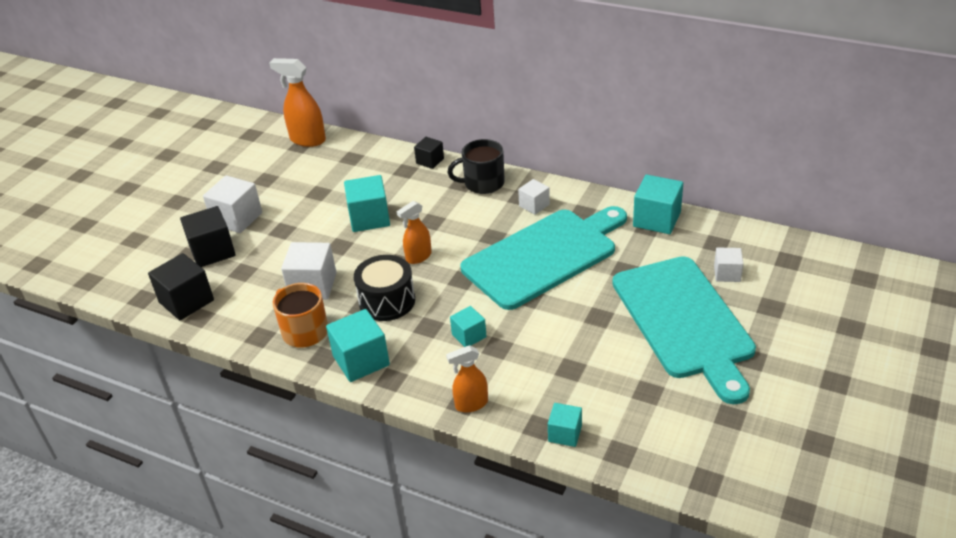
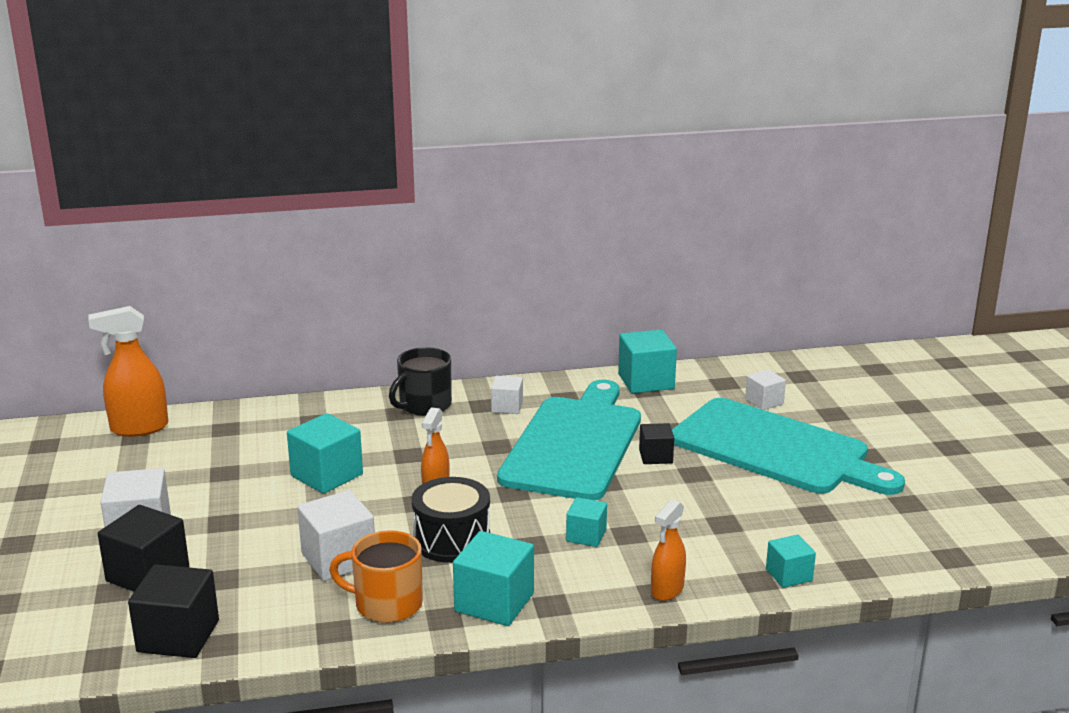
camera: 40 degrees left, 15 degrees down
black cube [414,137,444,169] -> black cube moved to [639,423,674,464]

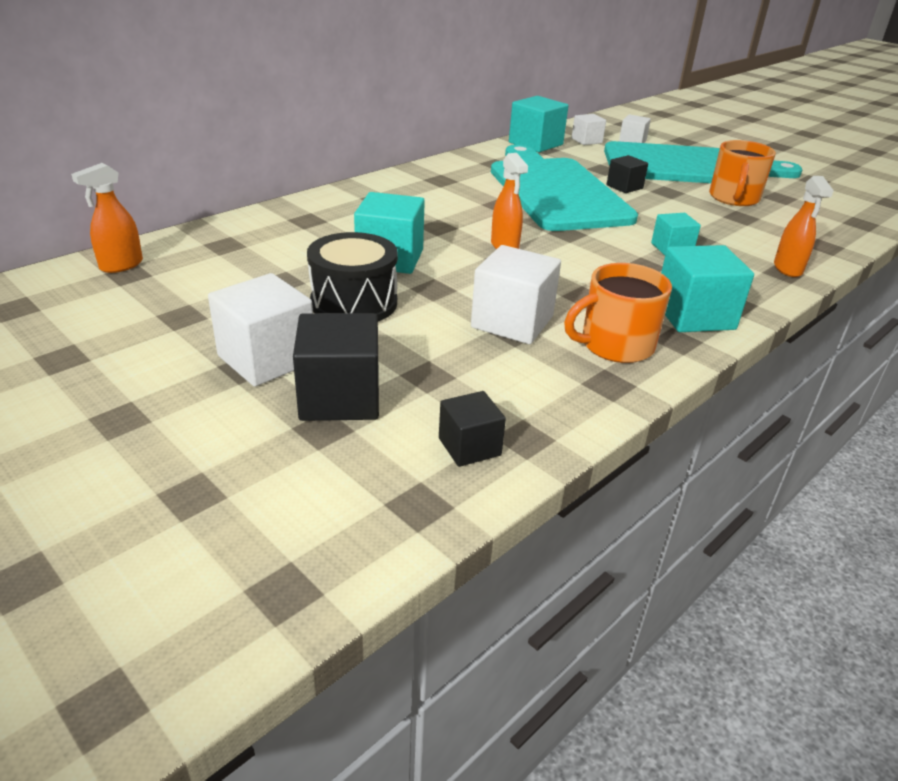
camera: 35 degrees left, 10 degrees up
orange spray bottle [88,306,168,437] -> orange spray bottle [71,163,143,273], size x0.64
black cube [128,564,219,658] -> black cube [439,391,506,467], size x0.59
black mug [389,347,452,416] -> none
black drum [412,477,490,563] -> black drum moved to [307,232,398,321]
white cube [491,376,523,414] -> white cube moved to [572,114,606,145]
turquoise cube [766,535,816,588] -> none
none -> orange mug [709,140,776,206]

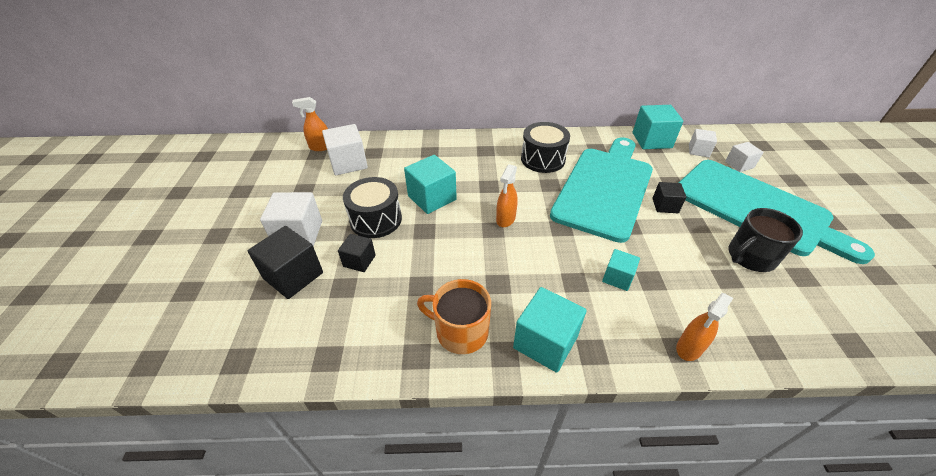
camera: 45 degrees right, 10 degrees up
black cube [439,391,506,467] -> black cube moved to [338,234,375,272]
white cube [471,245,561,344] -> white cube moved to [322,124,368,175]
orange mug [709,140,776,206] -> black mug [728,208,803,272]
none -> black drum [521,122,570,173]

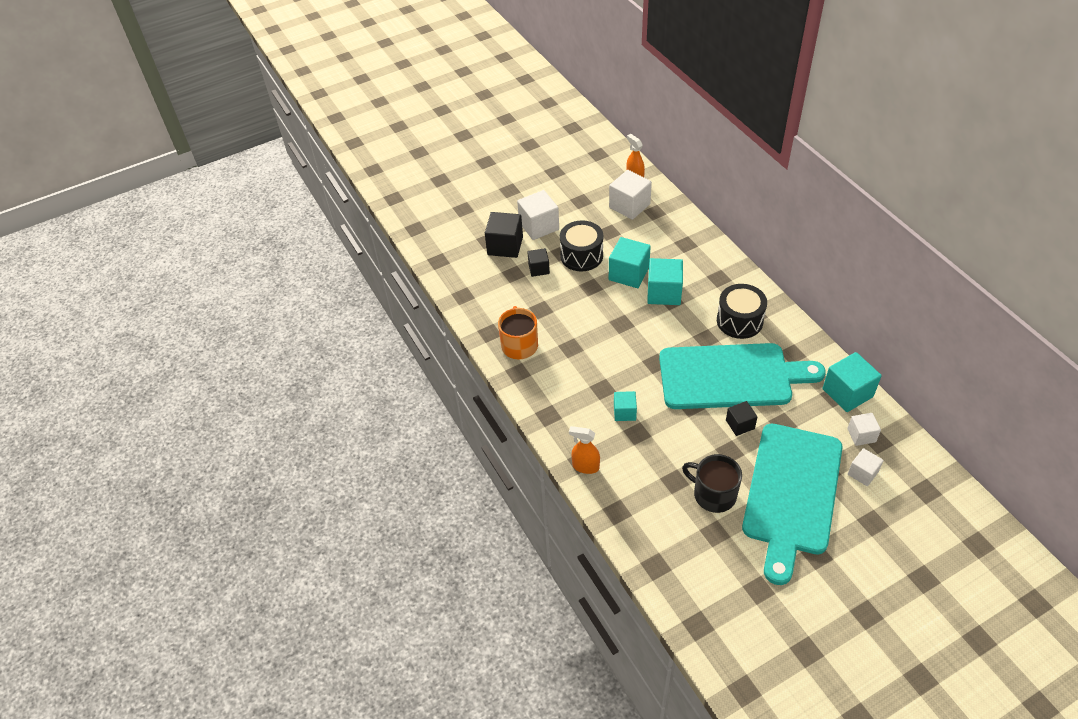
camera: 65 degrees right, 5 degrees up
orange spray bottle [496,164,518,227] -> none
turquoise cube [513,287,587,373] -> turquoise cube moved to [647,258,683,305]

